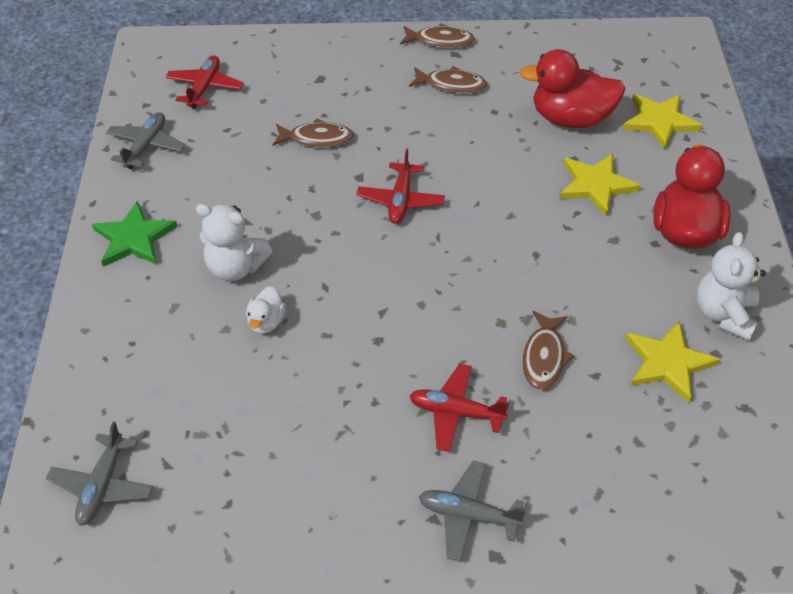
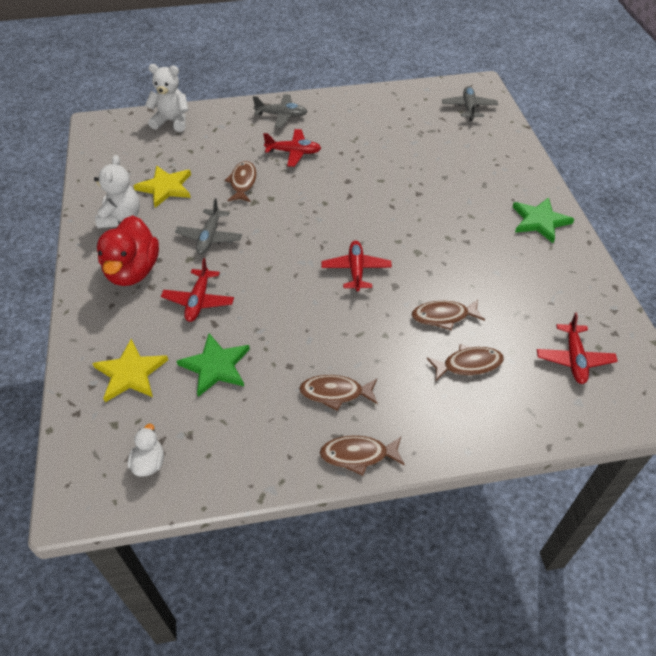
camera: 170 degrees right, 0 degrees up
grey plane [106,112,185,169] -> grey plane moved to [175,198,242,254]
white teddy bear [196,204,272,281] -> white teddy bear moved to [145,64,189,132]
white duck [246,286,286,334] -> white duck moved to [128,423,164,477]
red duck [519,49,626,128] -> green star [177,334,250,397]
yellow star [559,153,640,216] -> red plane [161,258,234,322]
none -> brown fish [427,344,504,382]

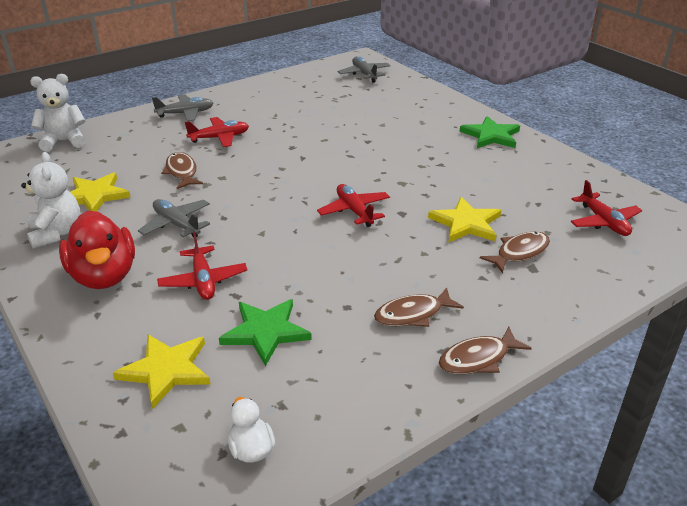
camera: 25 degrees left, 15 degrees down
grey plane [175,198,242,254] -> grey plane turned 150 degrees clockwise [138,199,210,237]
brown fish [412,300,485,331] -> yellow star [428,197,501,242]

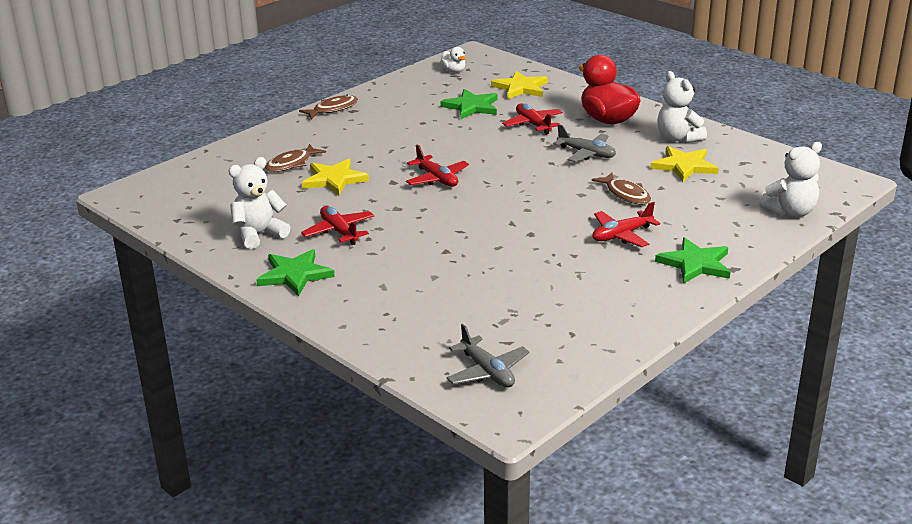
camera: 170 degrees right, 5 degrees down
grey plane [152,94,213,121] -> green star [655,237,731,283]
brown fish [374,287,464,327] -> none
red plane [571,180,642,236] -> red plane moved to [301,206,374,245]
none -> white teddy bear [229,157,291,249]

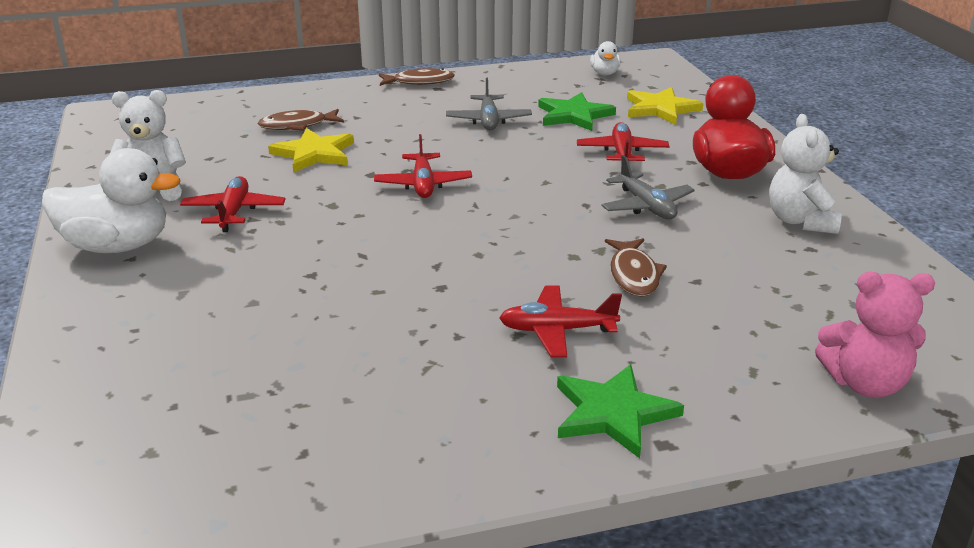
camera: 30 degrees right, 0 degrees up
green star [257,249,335,296] -> white duck [42,148,180,253]
grey plane [446,324,530,387] -> grey plane moved to [446,78,532,131]
yellow star [650,146,719,182] -> none
white teddy bear [759,142,822,217] -> pink teddy bear [815,272,935,398]

